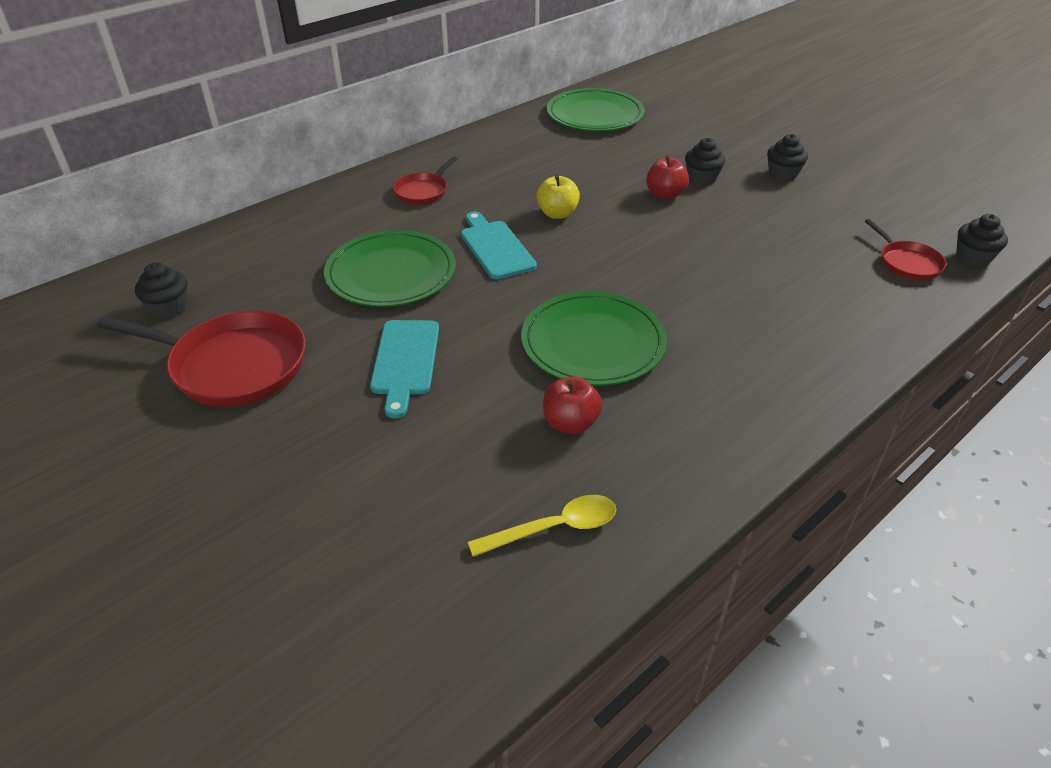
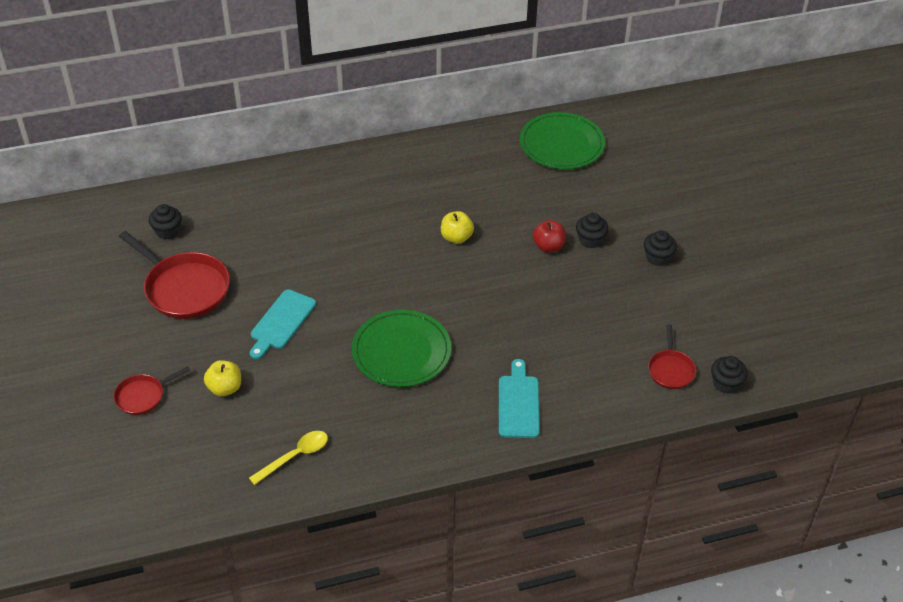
camera: 25 degrees right, 5 degrees up
green plate [324,230,456,307] -> none
red pan [393,156,458,205] -> red pan moved to [114,366,190,415]
turquoise cutting board [461,212,537,279] -> turquoise cutting board moved to [499,359,540,438]
yellow spoon [468,495,616,557] -> yellow spoon turned 45 degrees counterclockwise [249,431,328,485]
red apple [543,376,602,434] -> none
none -> yellow apple [204,360,241,397]

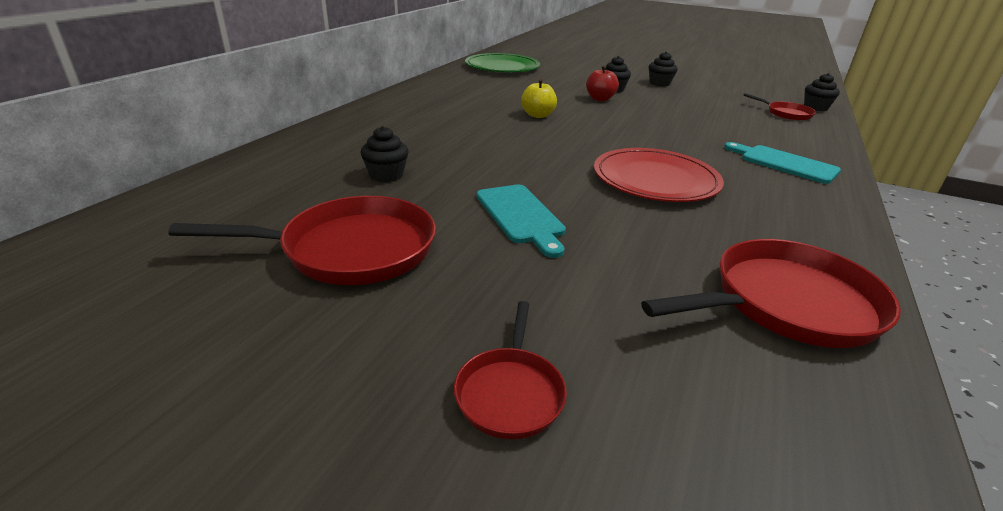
camera: 50 degrees left, 15 degrees down
black cupcake [149,204,182,239] -> black cupcake moved to [361,126,409,182]
yellow apple [204,360,241,397] -> none
yellow spoon [249,431,328,485] -> red pan [641,239,901,348]
green plate [352,310,451,387] -> red plate [594,148,724,202]

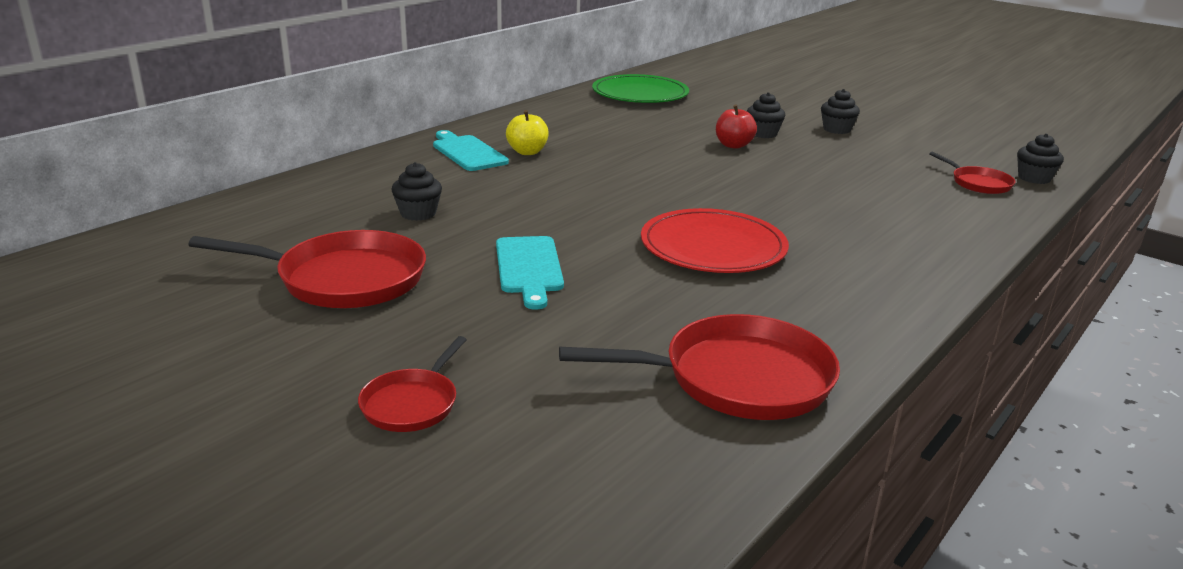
camera: 15 degrees right, 5 degrees down
yellow apple [521,79,557,118] -> yellow apple moved to [506,110,549,155]
turquoise cutting board [724,142,841,184] -> turquoise cutting board moved to [433,130,509,171]

